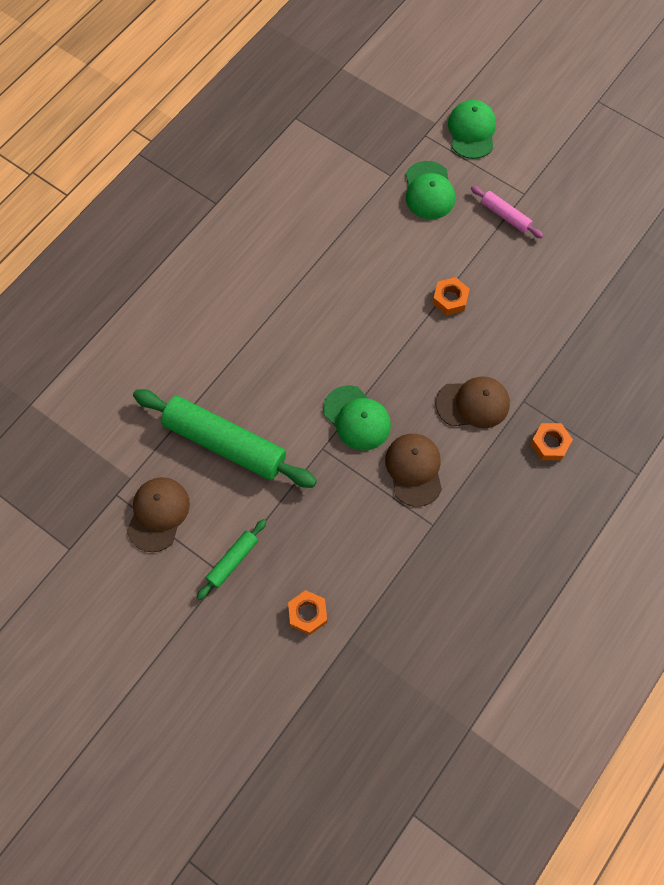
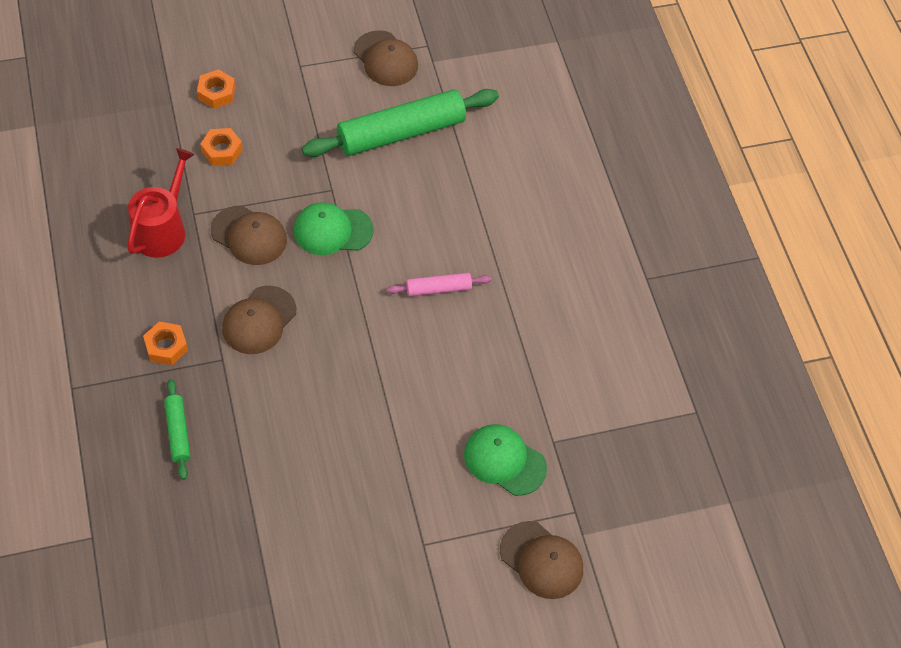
camera: 125 degrees right, 10 degrees down
green rolling pin [197,519,266,600] -> green rolling pin moved to [164,379,190,480]
orange nut [432,277,469,315] -> orange nut moved to [200,128,243,166]
green cap [448,100,496,159] -> brown cap [500,521,583,599]
pink rolling pin [471,186,543,238] -> pink rolling pin moved to [387,273,491,296]
none -> red watering can [127,148,195,258]

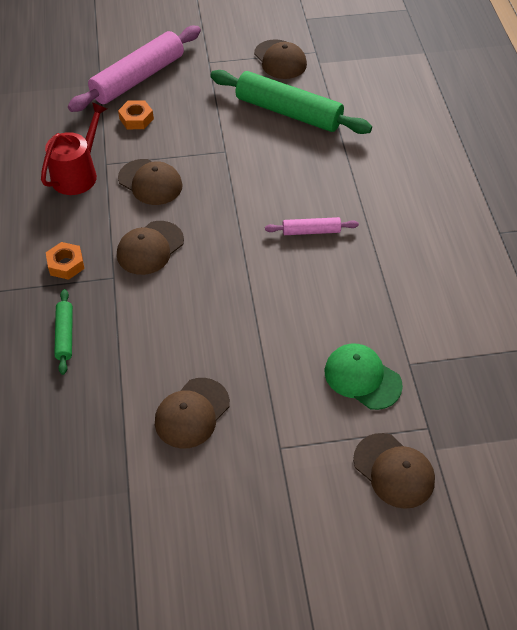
camera: 10 degrees right, 5 degrees down
orange nut [197,69,235,109] -> pink rolling pin [68,26,201,112]
green cap [294,202,374,255] -> none
green rolling pin [302,89,499,157] -> green rolling pin turned 45 degrees clockwise [210,70,372,134]
none -> brown cap [155,378,230,448]

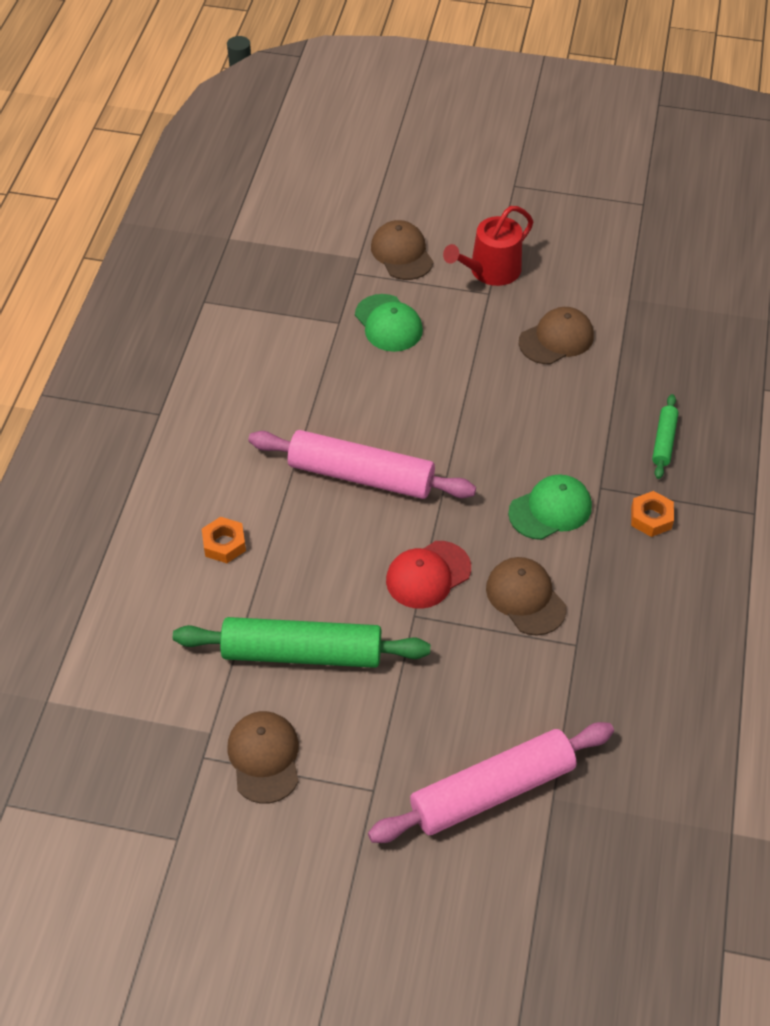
camera: 160 degrees left, 0 degrees up
red watering can [41,102,107,195] -> red watering can moved to [443,206,533,286]
brown cap [117,221,184,275] -> green cap [508,474,592,540]
orange nut [118,100,154,129] -> orange nut moved to [202,517,246,563]
green rolling pin [210,70,372,134] -> green rolling pin turned 45 degrees counterclockwise [173,617,430,668]
pink rolling pin [265,217,359,235] -> pink rolling pin [248,430,476,499], size x2.11
none -> red cap [386,541,471,609]

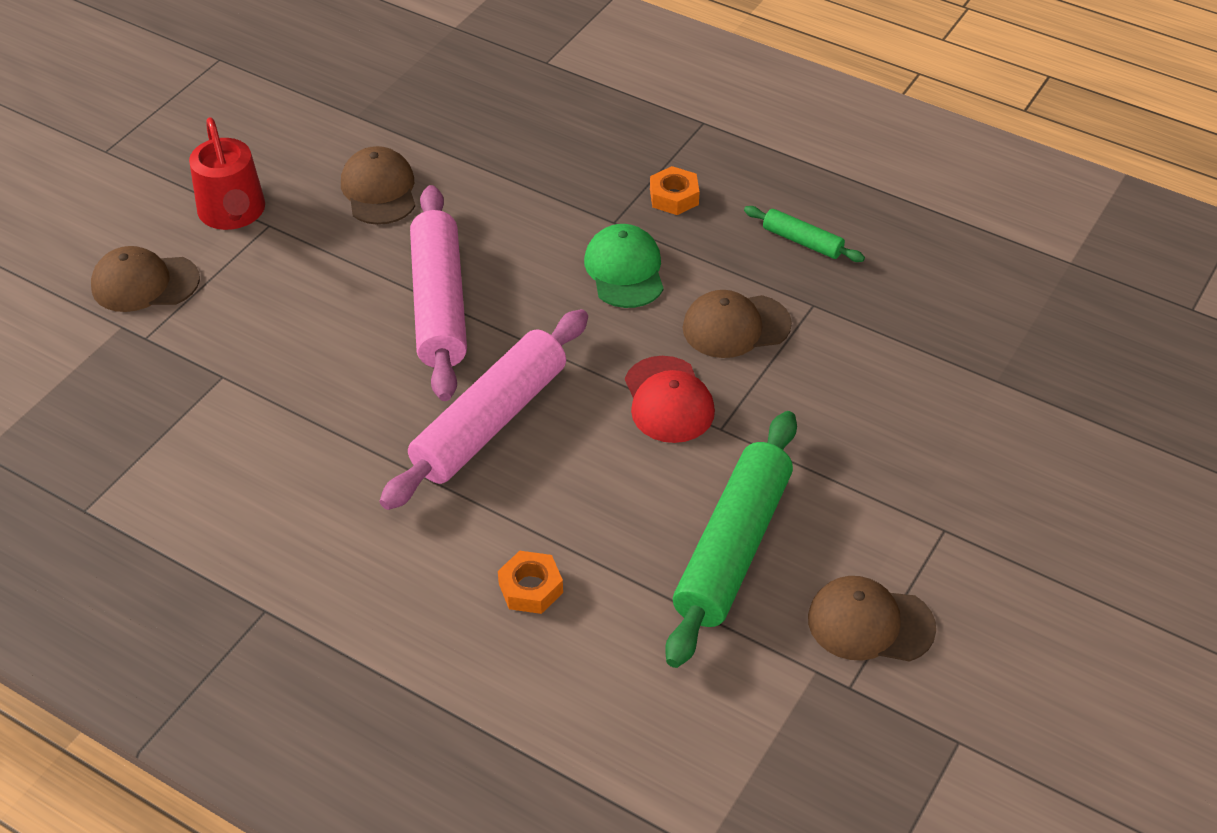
camera: 70 degrees left, 5 degrees down
green cap [355,294,423,352] -> none
pink rolling pin [368,722,614,843] -> pink rolling pin moved to [410,185,467,401]
green rolling pin [652,394,679,479] -> green rolling pin moved to [744,206,865,262]

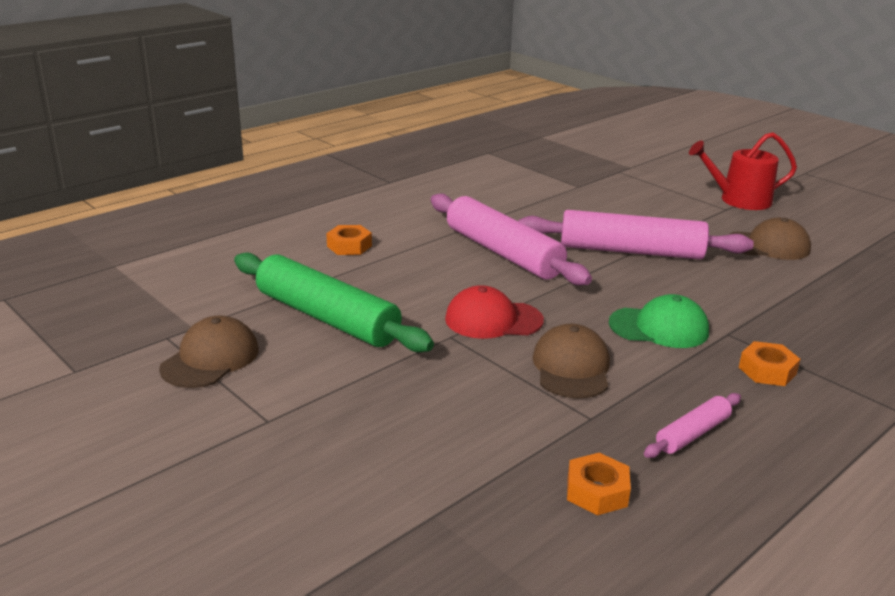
camera: 105 degrees right, 20 degrees down
brown cap [91,246,200,312] -> none
green rolling pin [744,206,865,262] -> pink rolling pin [644,393,741,458]
none -> orange nut [567,453,631,515]

